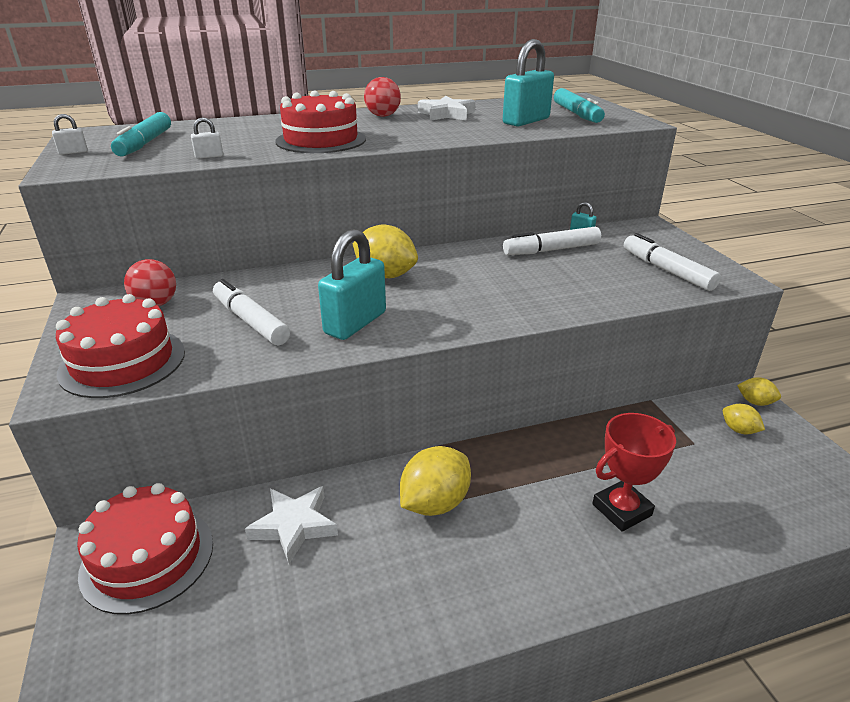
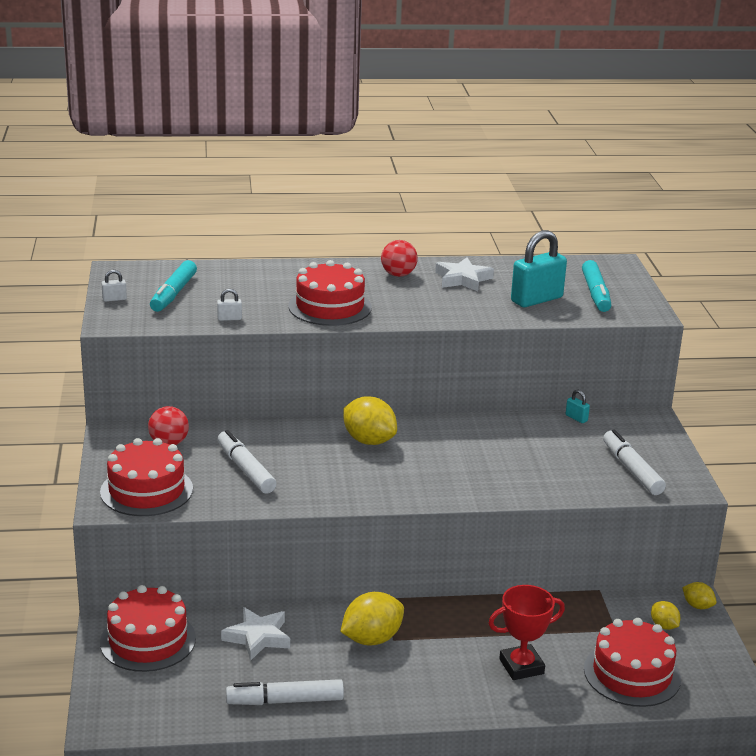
camera: 10 degrees right, 5 degrees down
turquoise padlock [318,229,386,340] -> none
white marker [503,227,601,255] -> white marker moved to [226,679,344,705]
none -> red cake [584,618,681,707]

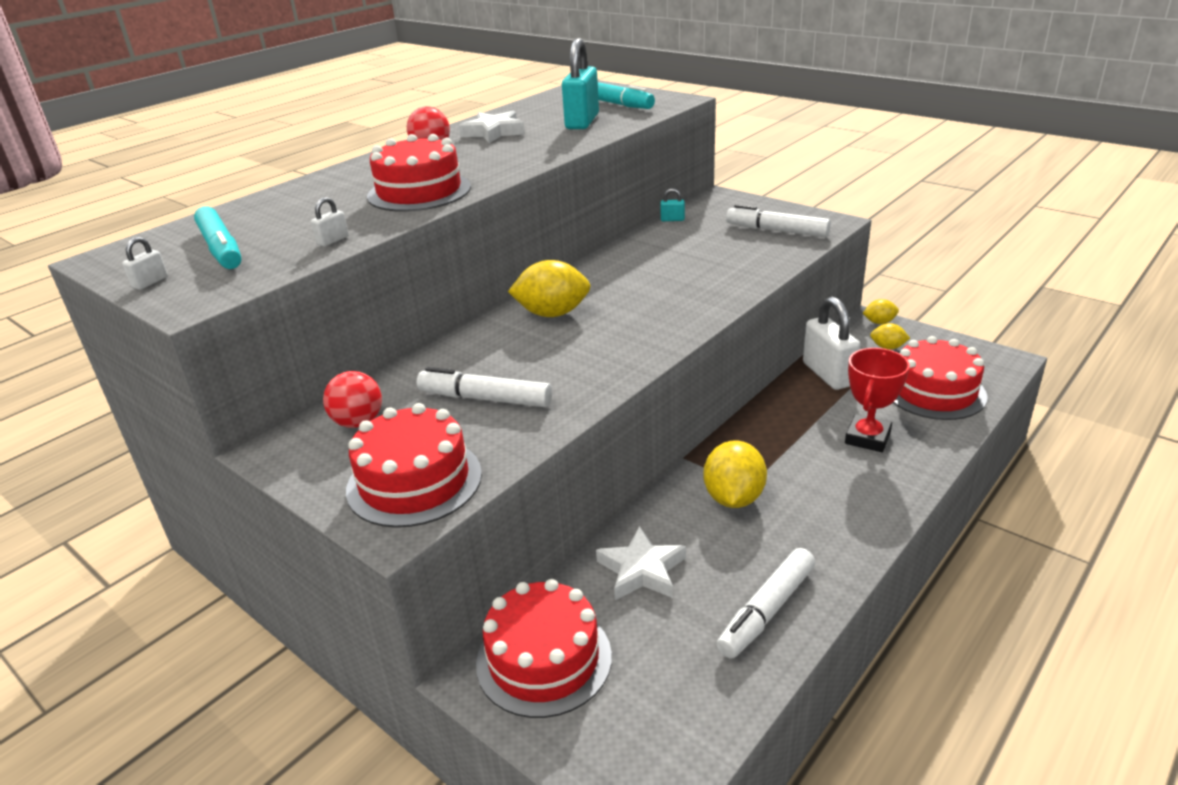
camera: 40 degrees left, 5 degrees up
none -> white padlock [803,296,860,390]

